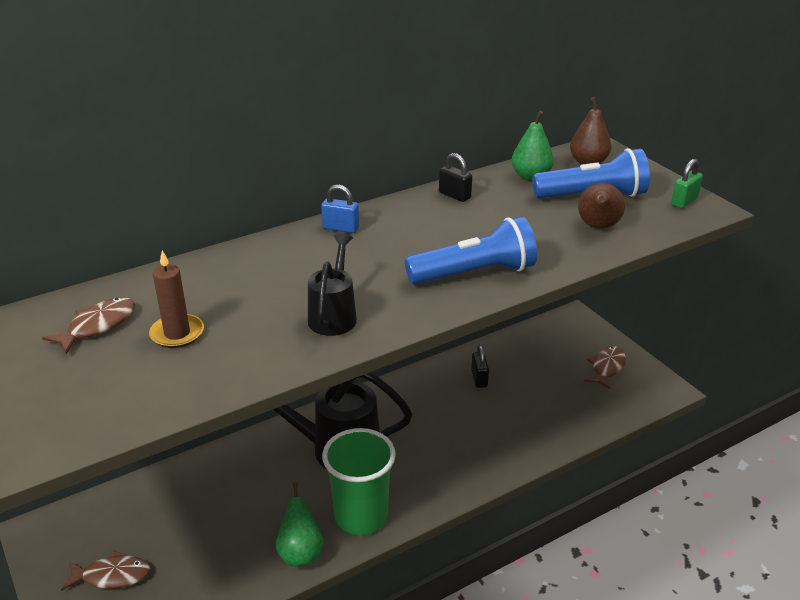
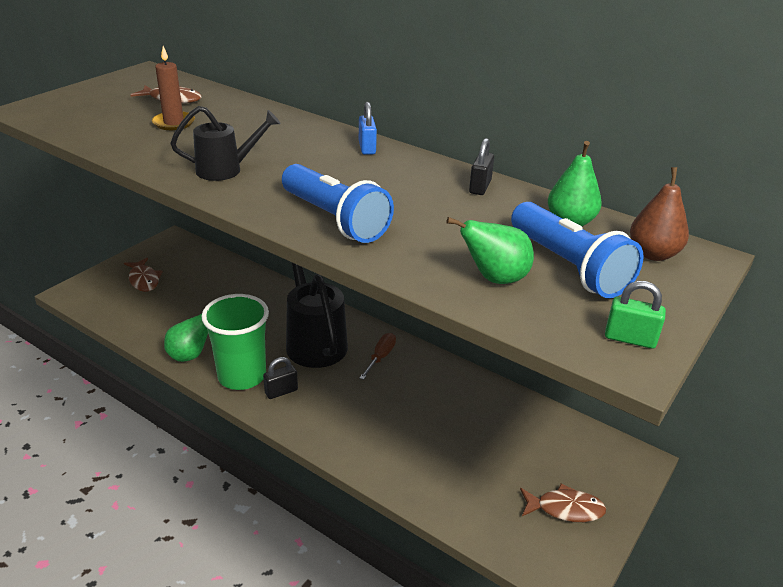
camera: 65 degrees right, 0 degrees up
black padlock [471,345,489,388] -> black padlock moved to [263,357,298,399]
brown pear [578,183,625,229] -> green pear [447,217,534,284]
none -> brown screwdriver [360,333,396,380]

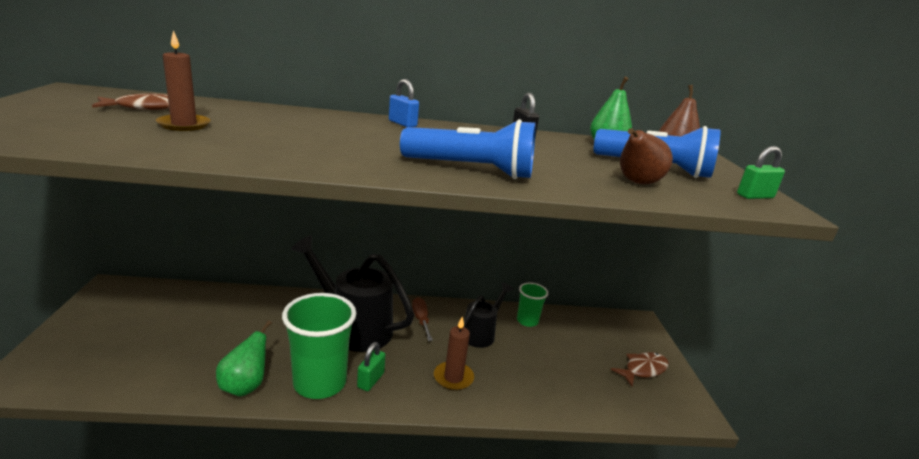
camera: 40 degrees left, 10 degrees down
brown fish [124,258,163,292] -> none
black watering can [170,106,280,181] -> black watering can moved to [464,282,513,348]
black padlock [263,357,298,399] -> green padlock [357,342,385,391]
green pear [447,217,534,284] -> brown pear [620,128,673,184]
none -> brown candle [434,317,474,391]
none -> green cup [517,283,548,327]

